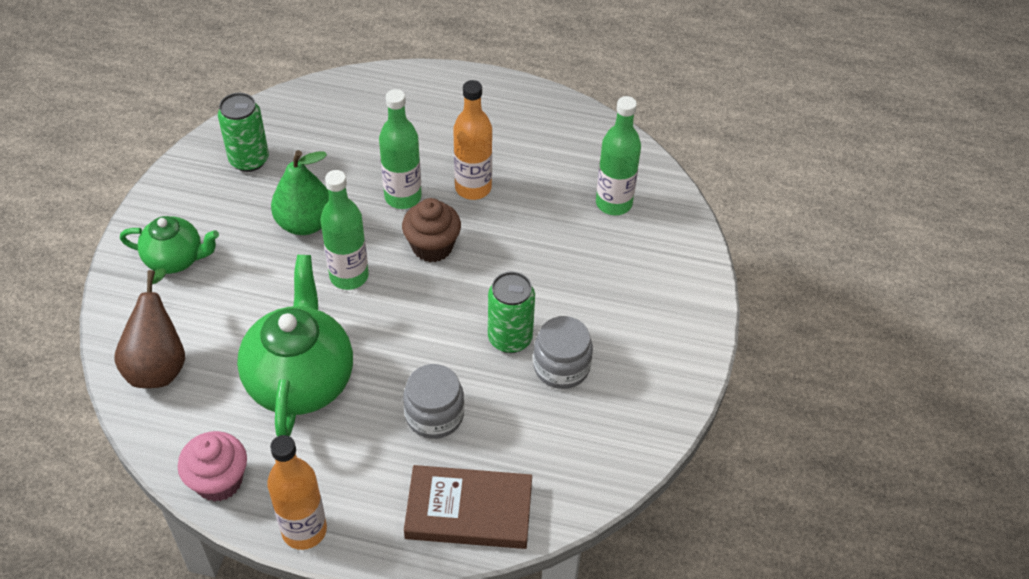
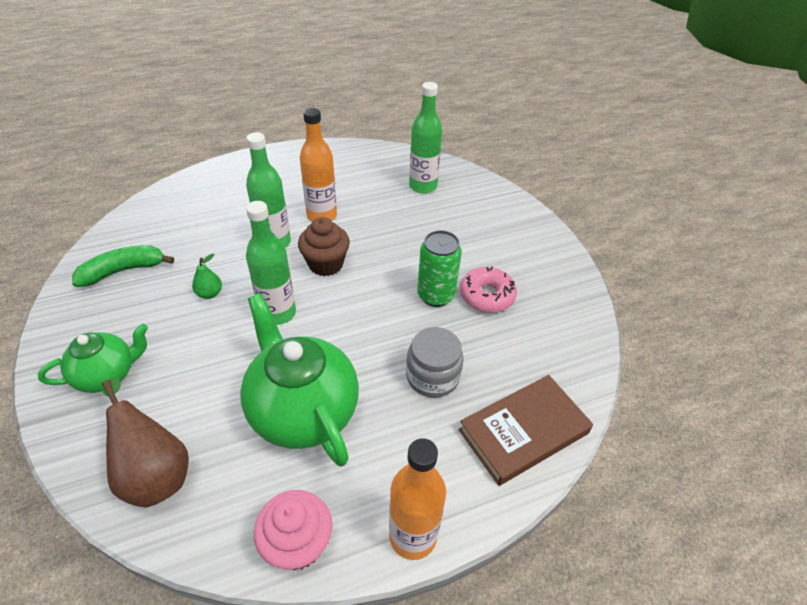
camera: 35 degrees left, 5 degrees down
green can [218,93,269,172] -> green banana [72,245,174,287]
green pear [271,150,329,235] -> green pear [192,254,222,299], size x0.50
grey jar [533,316,593,389] -> pink donut [460,266,517,313]

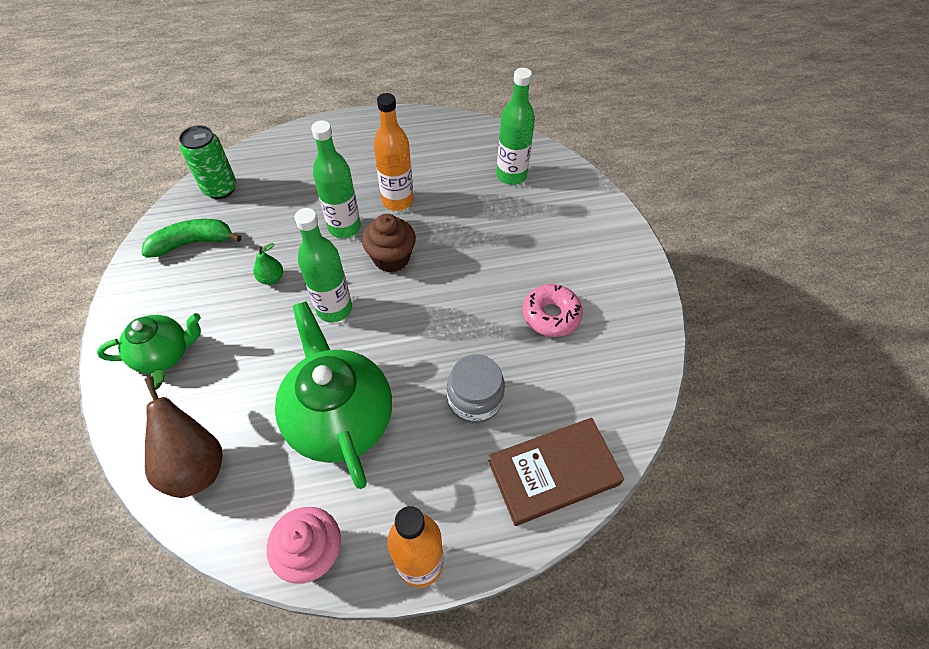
camera: 10 degrees right, 10 degrees up
green can [417,230,462,307] -> green can moved to [179,125,236,199]

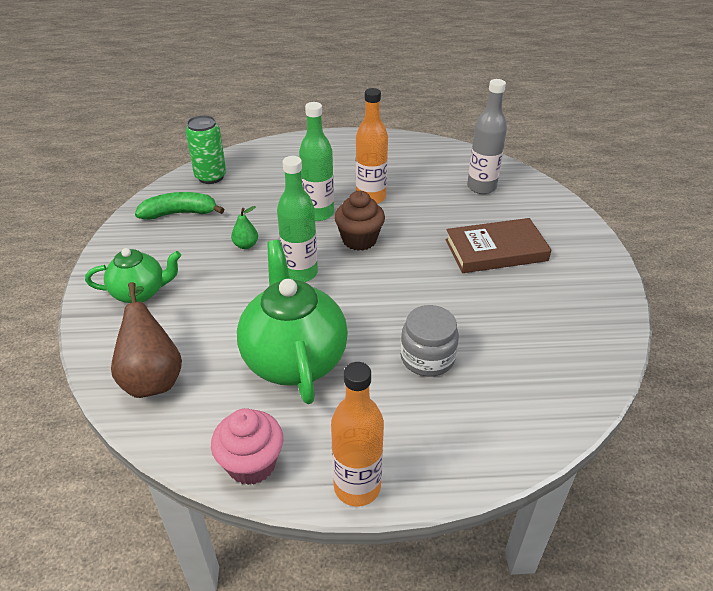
camera: 10 degrees right, 15 degrees down
brown book [488,418,624,526] -> brown book moved to [445,218,551,273]
green bottle [496,68,535,185] -> grey bottle [467,79,507,194]
pink donut [523,284,583,337] -> none

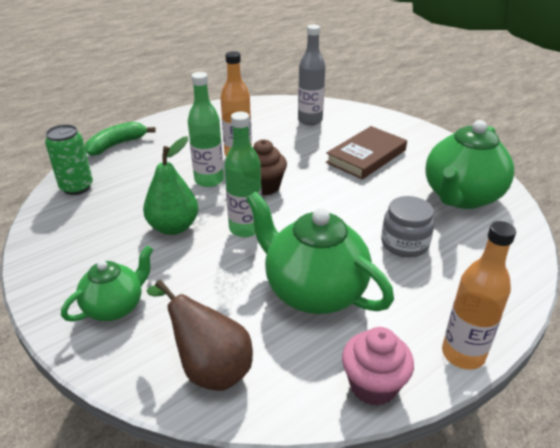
camera: 35 degrees left, 5 degrees down
green banana [135,192,224,220] -> green banana moved to [85,122,156,156]
green pear [231,206,258,249] -> green pear [143,136,199,235], size x2.00
none -> green teapot [425,120,514,209]

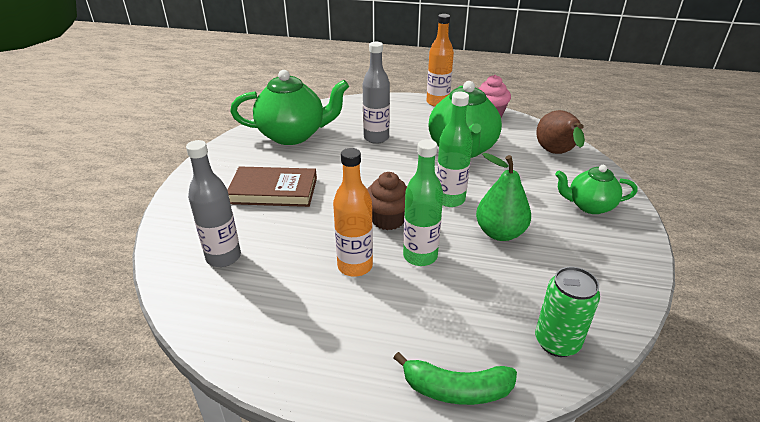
camera: 130 degrees left, 0 degrees up
grey jar [381,196,434,257] -> grey bottle [363,42,390,144]

